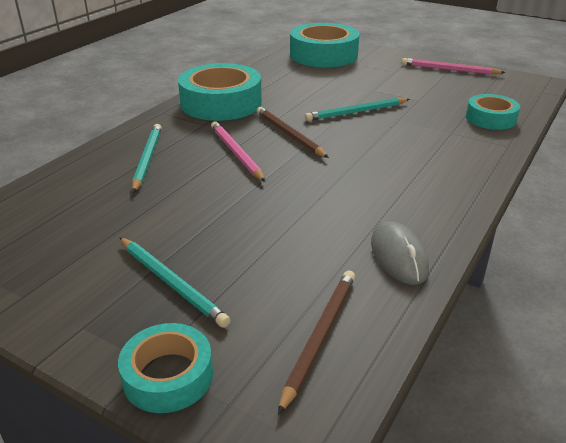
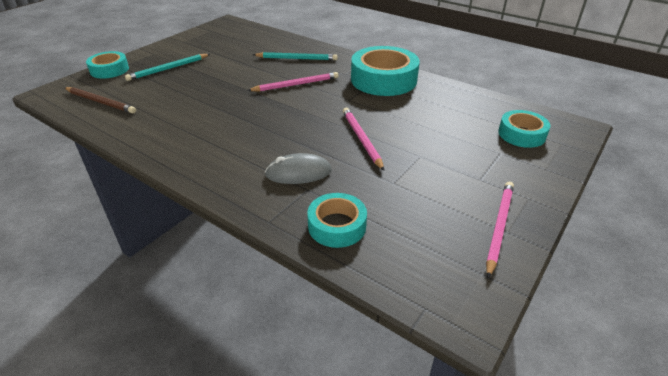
camera: 95 degrees right, 5 degrees up
brown pencil [257,107,329,158] -> none
turquoise tape [290,23,359,67] -> turquoise tape [498,110,550,148], size x0.57
turquoise pencil [305,98,410,121] -> pink pencil [343,108,384,171]
grey mouse [371,221,429,285] -> grey mouse moved to [265,153,332,184]

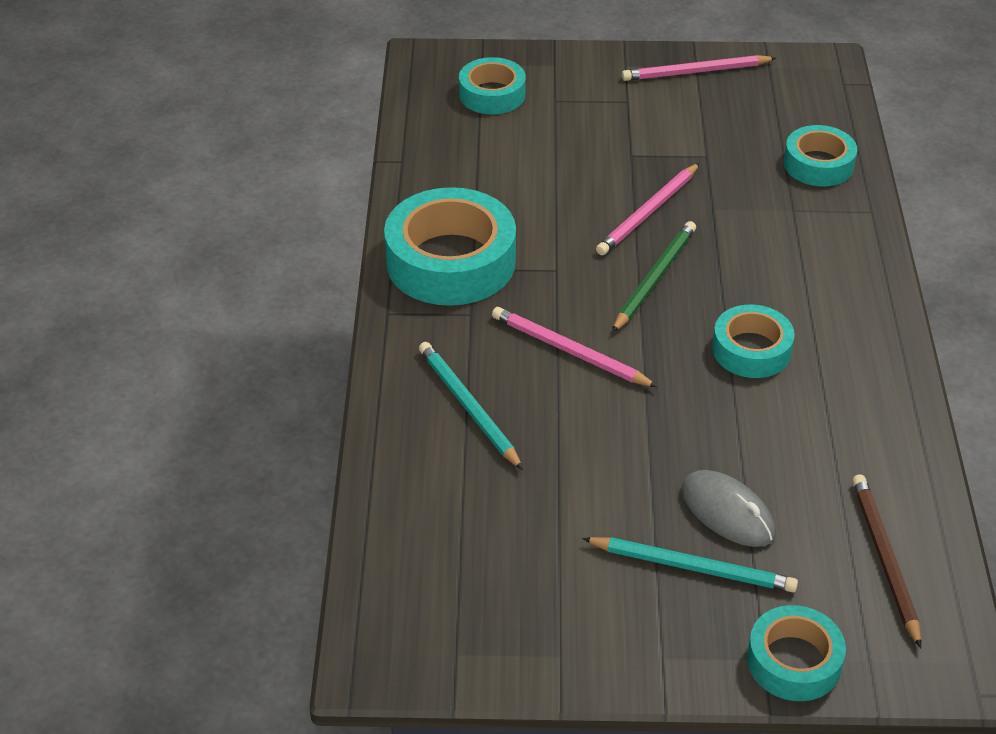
camera: 125 degrees left, 5 degrees up
grey mouse [265,153,332,184] -> grey mouse moved to [681,470,775,547]
none -> green pencil [612,221,696,333]
none -> turquoise tape [712,304,795,378]

